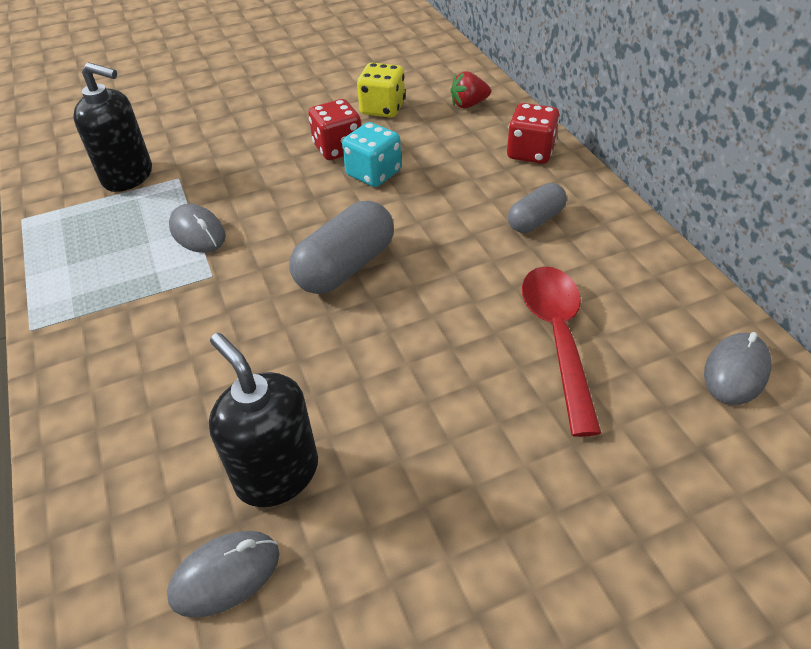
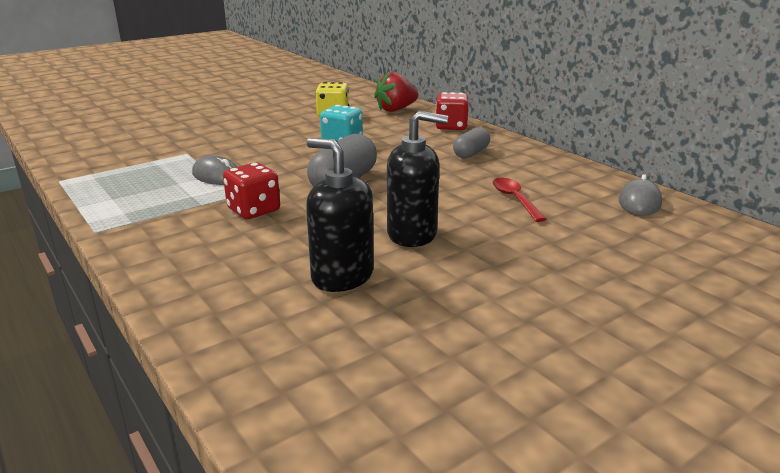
camera: 15 degrees left, 20 degrees down
black soap dispenser [73,62,152,192] -> black soap dispenser moved to [387,111,448,247]
grey mouse [167,531,279,618] -> none
red dice [308,99,361,160] -> red dice moved to [223,163,280,219]
red strawberry [450,71,491,108] -> red strawberry [374,71,418,112], size x1.50
red spoon [522,266,601,437] -> red spoon [493,178,546,222], size x0.62

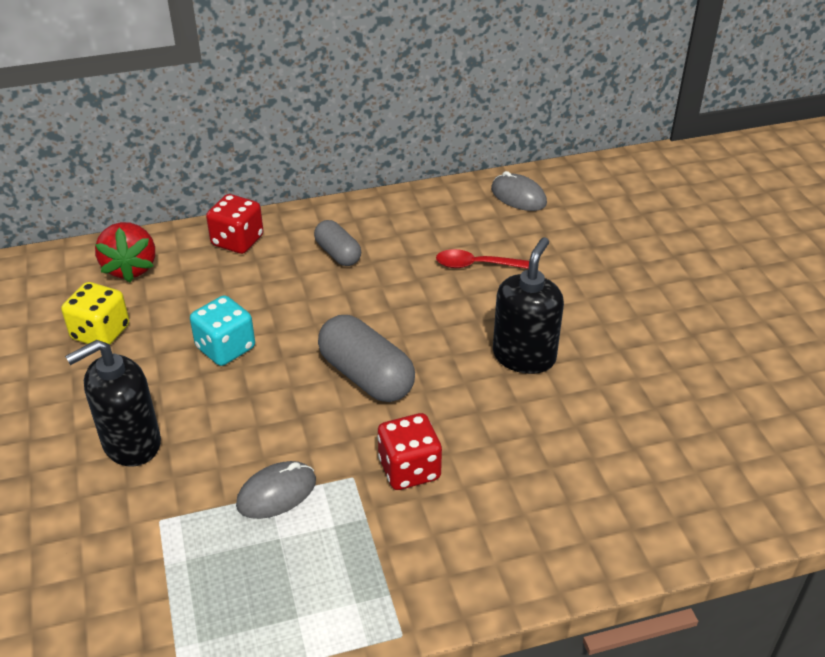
camera: 70 degrees left, 15 degrees up
black soap dispenser [306,138,374,292] -> black soap dispenser moved to [65,340,161,467]

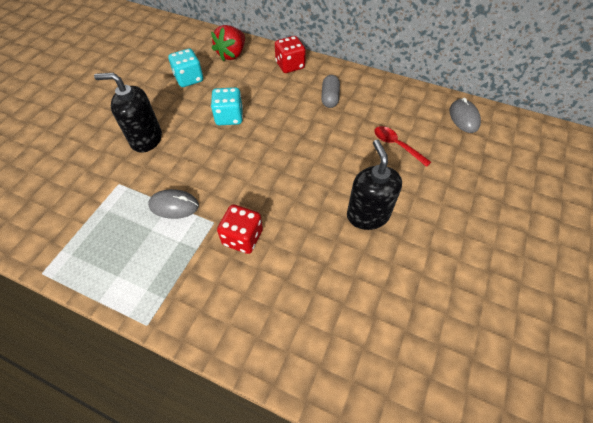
camera: 40 degrees right, 15 degrees up
yellow dice [61,282,129,345] -> turquoise dice [168,48,203,87]
grey capsule [318,315,415,402] -> none
black soap dispenser [493,237,564,374] -> black soap dispenser turned 75 degrees counterclockwise [347,140,402,230]

